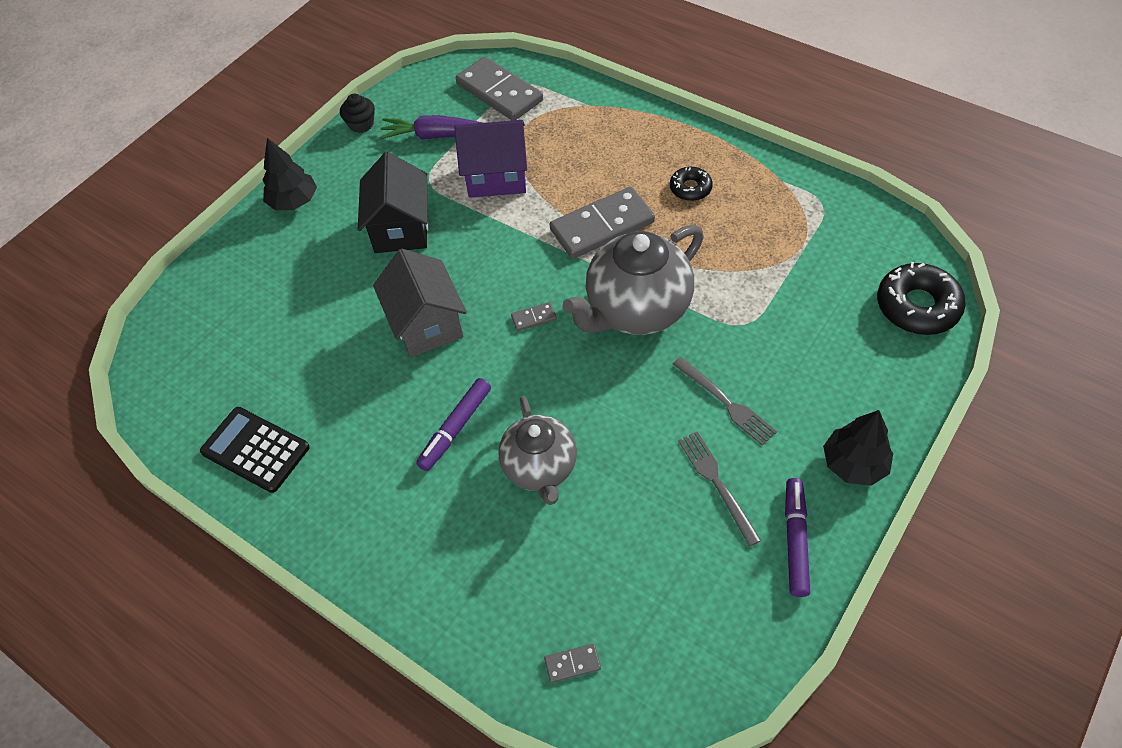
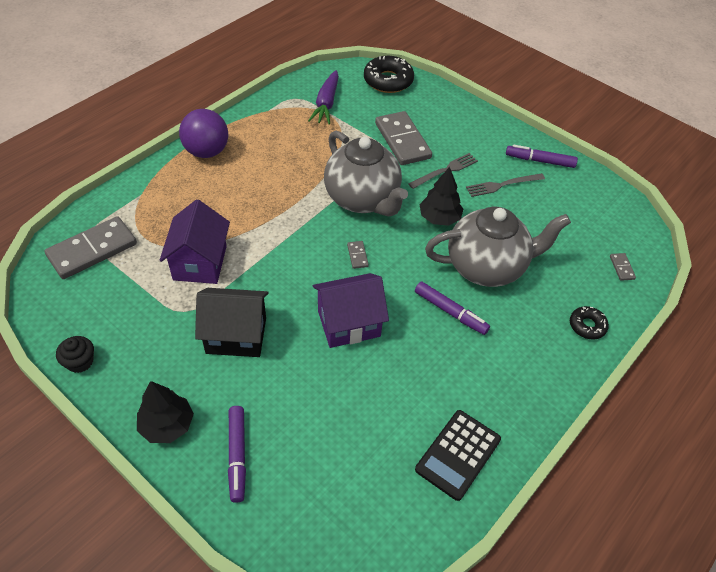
camera: 90 degrees left, 5 degrees down
grey house [373,249,467,357] -> purple house [313,273,389,348]
purple carrot [379,115,483,140] -> purple carrot moved to [308,70,339,125]
grey teapot [498,396,577,505] -> grey teapot [425,206,571,287], size x1.52
grey domino [550,187,655,259] -> grey domino moved to [375,111,432,165]
black donut [670,167,713,201] -> black donut moved to [570,306,609,339]
black tree [823,410,893,486] -> black tree moved to [419,167,463,226]
none -> purple ball [179,109,228,158]
none -> purple marker [228,406,246,503]

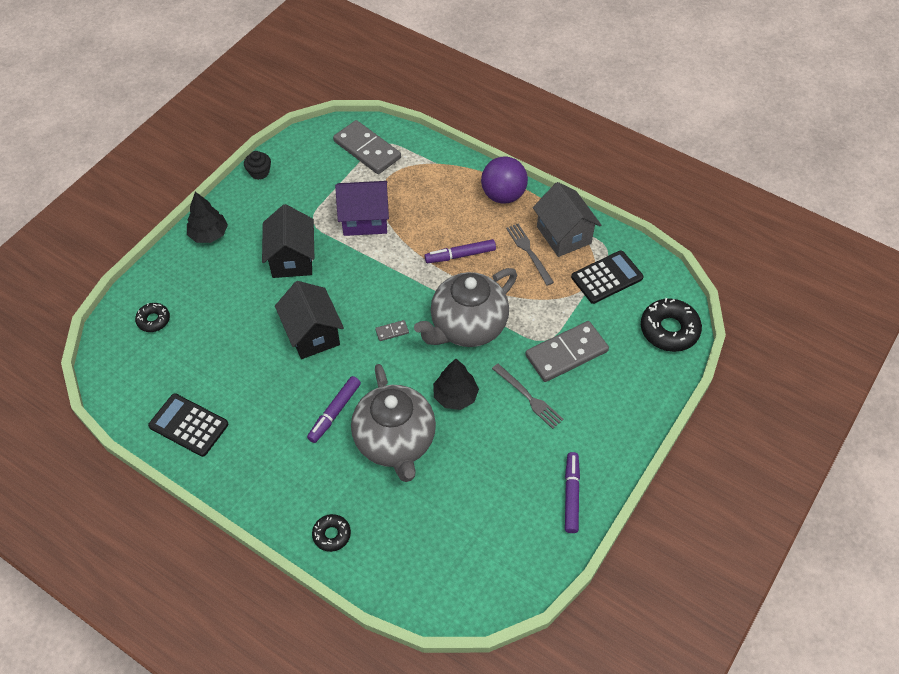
camera: 85 degrees right, 5 degrees up
purple marker [228,406,246,503] -> purple marker moved to [424,239,496,263]
purple carrot [308,70,339,125] -> black calculator [571,250,644,304]
purple house [313,273,389,348] -> black house [275,281,344,359]
grey fork [466,173,545,197] -> grey fork moved to [506,224,554,285]
grey domino [610,253,636,281] -> none
none -> black donut [135,303,170,332]
none -> grey house [533,182,601,257]

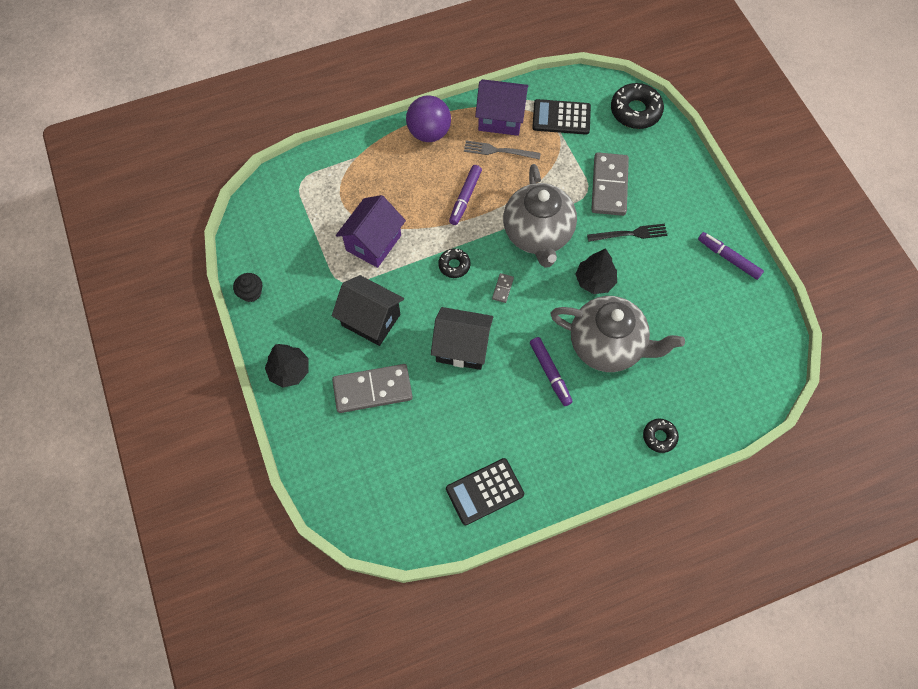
camera: 55 degrees left, 10 degrees up
black donut [135,303,170,332] -> black donut moved to [438,248,470,278]
grey domino [333,120,401,174] -> grey domino moved to [332,364,413,413]
grey fork [492,363,564,429] -> black fork [587,224,667,242]
grey house [533,182,601,257] -> purple house [475,79,529,136]
black calculator [571,250,644,304] -> black calculator turned 90 degrees counterclockwise [532,99,591,135]

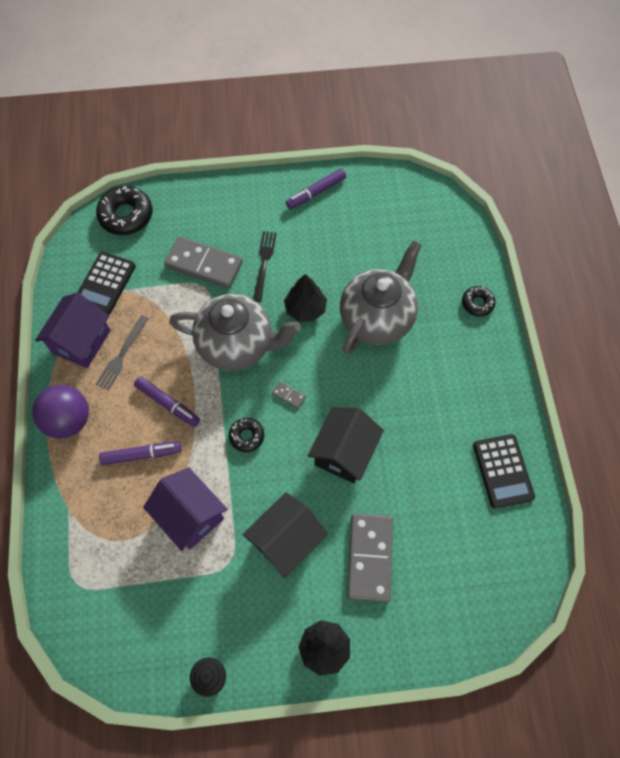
camera: 75 degrees left, 0 degrees up
purple marker [530,337,573,406] -> purple marker moved to [99,442,181,465]

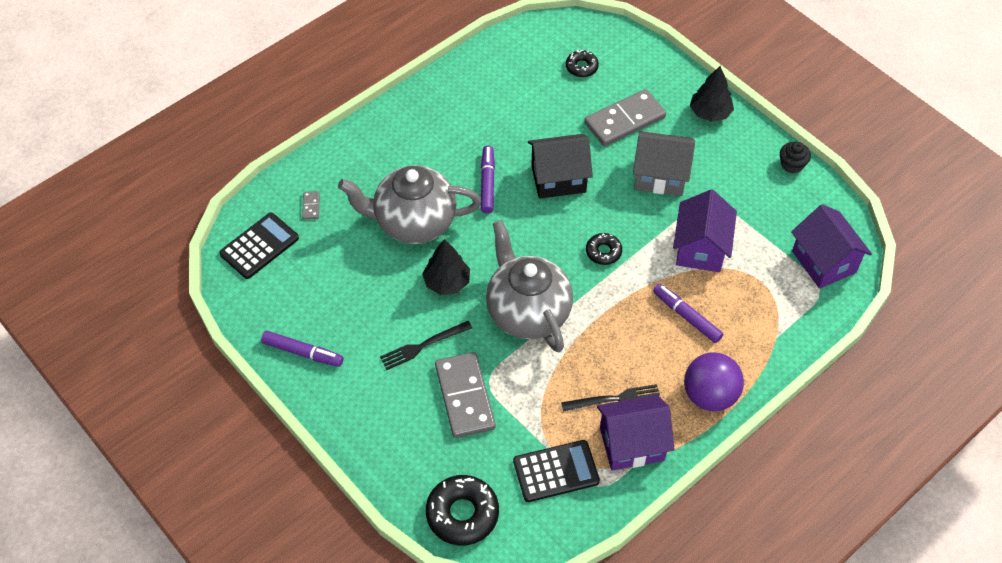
camera: 125 degrees left, 10 degrees down
grey fork [95,315,149,391] -> black fork [561,384,660,412]
purple marker [134,376,200,427] -> purple marker moved to [481,145,495,214]
black house [243,492,328,578] -> grey house [633,131,695,196]
grey domino [272,381,306,409] -> grey domino moved to [302,191,320,220]
black donut [462,286,495,316] -> black donut moved to [566,50,599,77]
black calculator [473,434,535,508] -> black calculator moved to [219,213,299,279]
none -> purple house [791,204,872,289]

